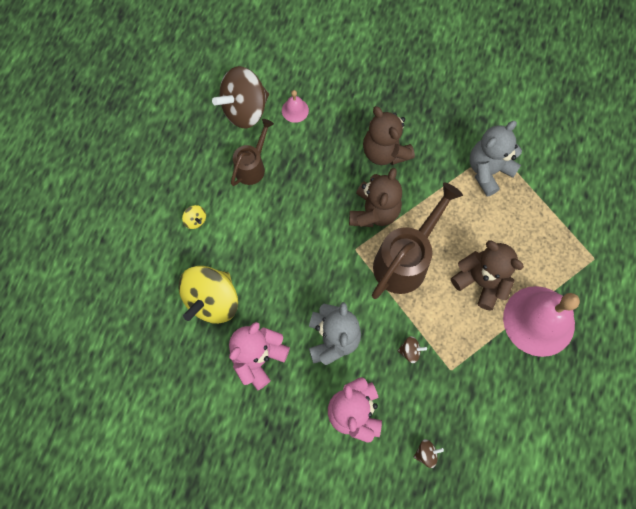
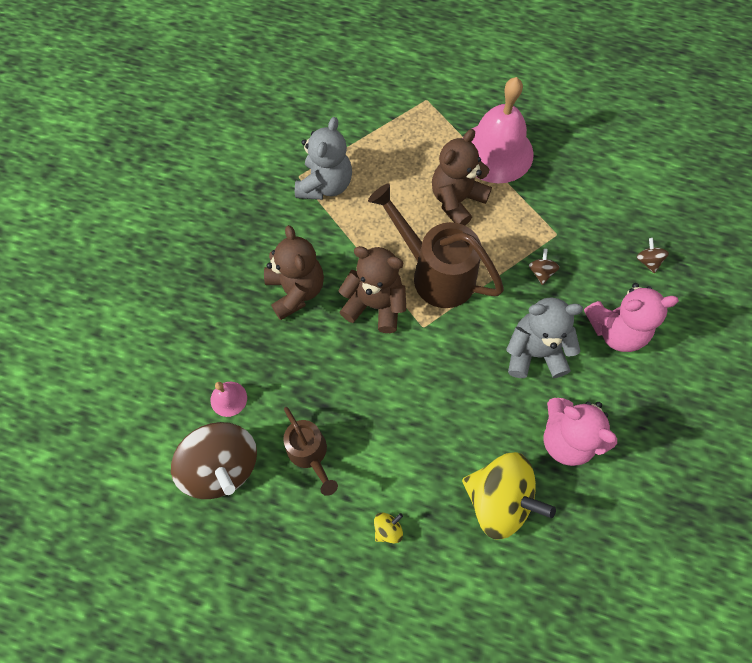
camera: 90 degrees left, 5 degrees down
brown watering can [231,119,274,186] -> brown watering can turned 150 degrees counterclockwise [283,407,338,496]
brown teddy bear [363,106,415,165] -> brown teddy bear turned 75 degrees counterclockwise [264,225,324,320]
grey teddy bear [470,121,522,197] -> grey teddy bear turned 120 degrees counterclockwise [295,117,352,200]

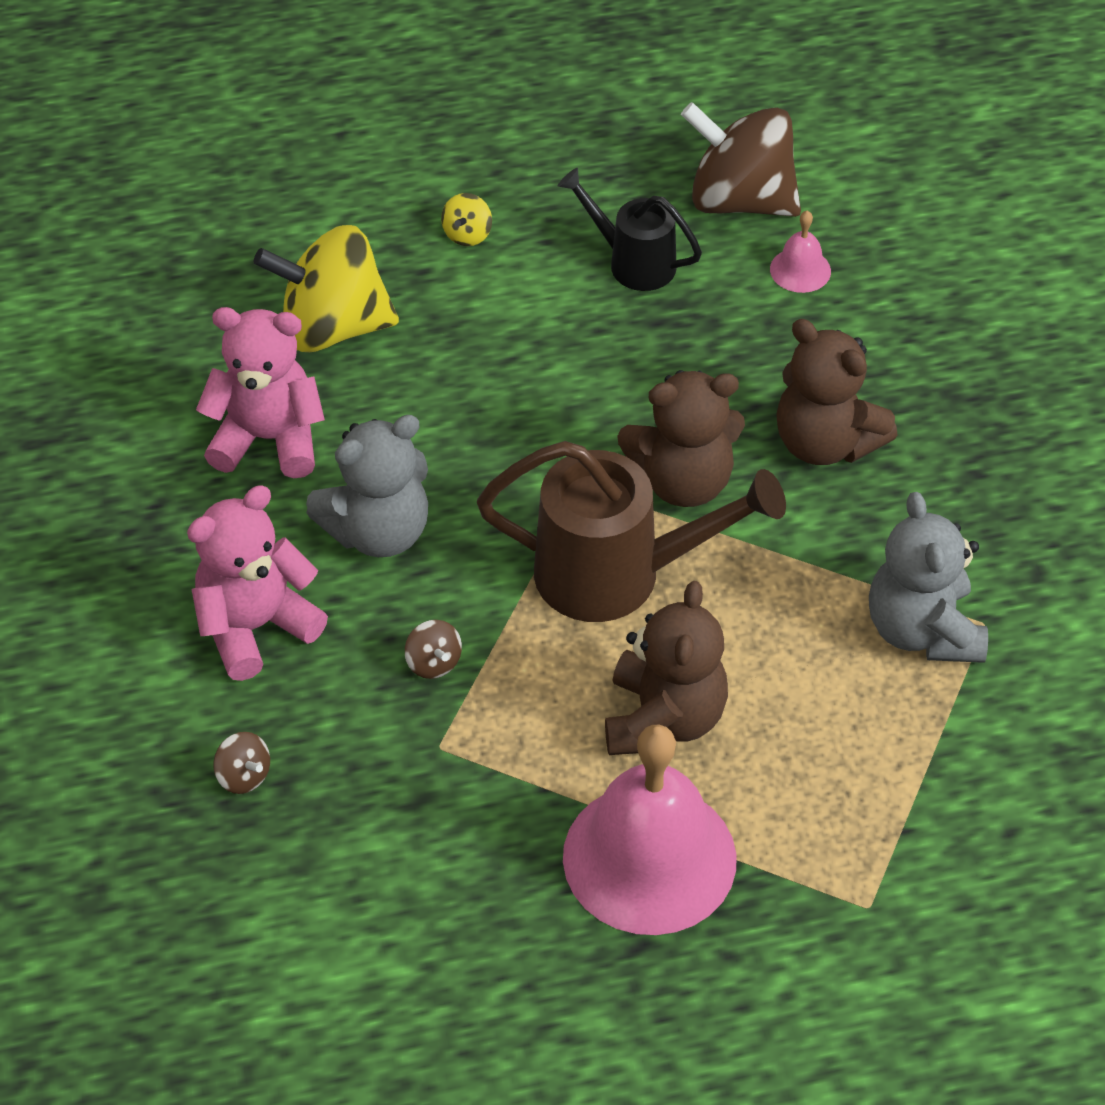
camera: 150 degrees right, 15 degrees down
brown watering can [283,407,338,496] -> black watering can [558,168,702,291]

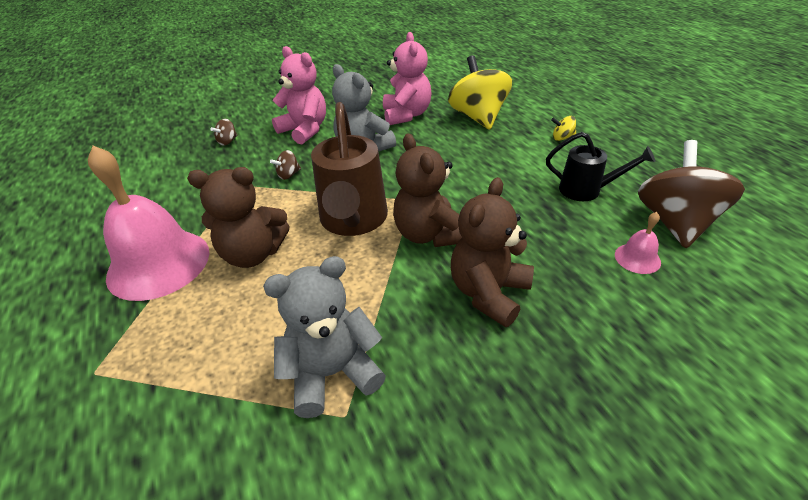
camera: 80 degrees right, 10 degrees down
black watering can [558,168,702,291] -> black watering can turned 90 degrees clockwise [546,132,655,201]

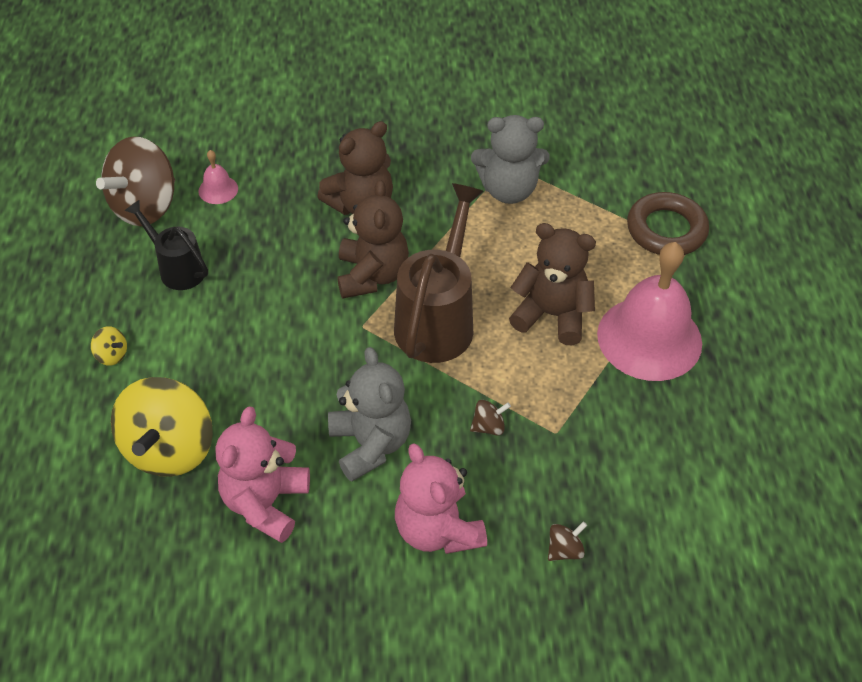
camera: 160 degrees left, 10 degrees up
none -> brown ring [627,192,709,255]

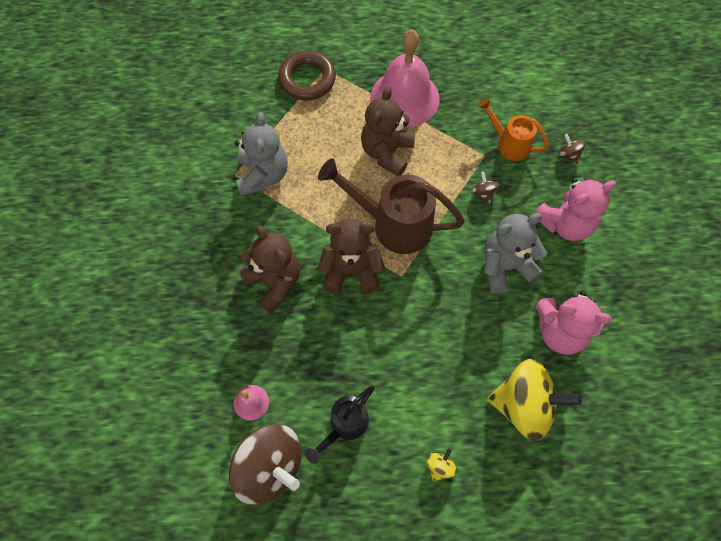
camera: 90 degrees left, 15 degrees up
none -> orange watering can [478,98,549,161]

